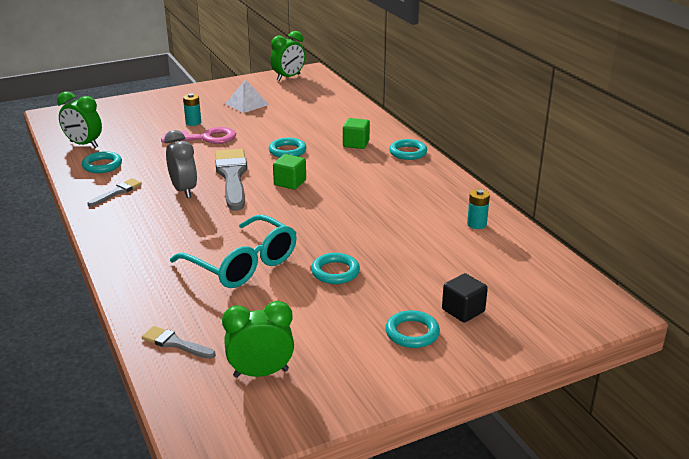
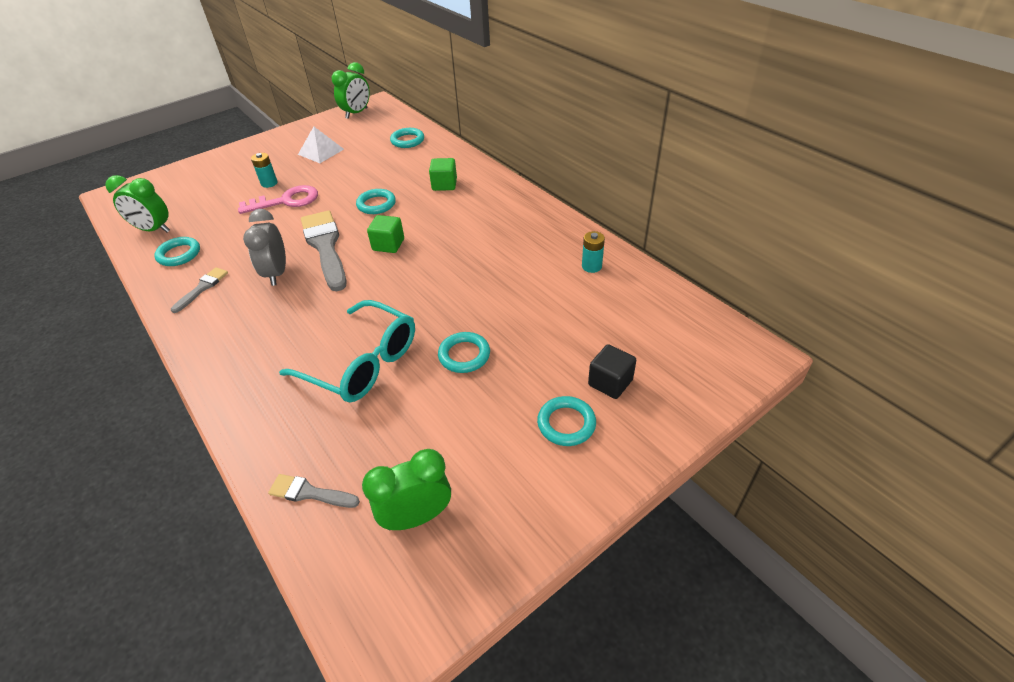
camera: 10 degrees left, 15 degrees up
grey clock [164,130,197,198] -> grey clock turned 150 degrees counterclockwise [243,209,286,286]
turquoise ring [389,139,427,160] -> turquoise ring moved to [390,128,424,148]

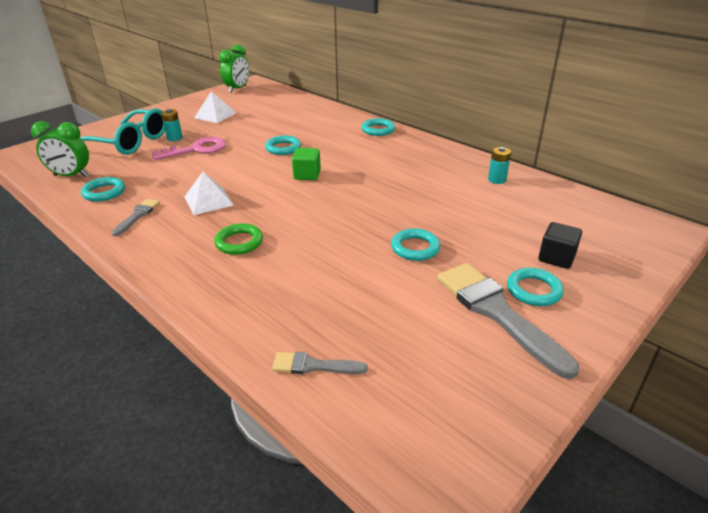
camera: 10 degrees left, 10 degrees down
grey clock [243,209,286,286] -> white pyramid [184,172,234,215]
turquoise glasses [279,300,415,402] -> turquoise glasses moved to [80,108,165,155]
grey brush [301,210,347,291] -> grey brush moved to [437,263,579,379]
green clock [362,449,451,530] -> none
turquoise ring [390,128,424,148] -> turquoise ring moved to [361,118,395,136]
green cube [429,158,457,191] -> none
none -> green ring [214,224,263,255]

